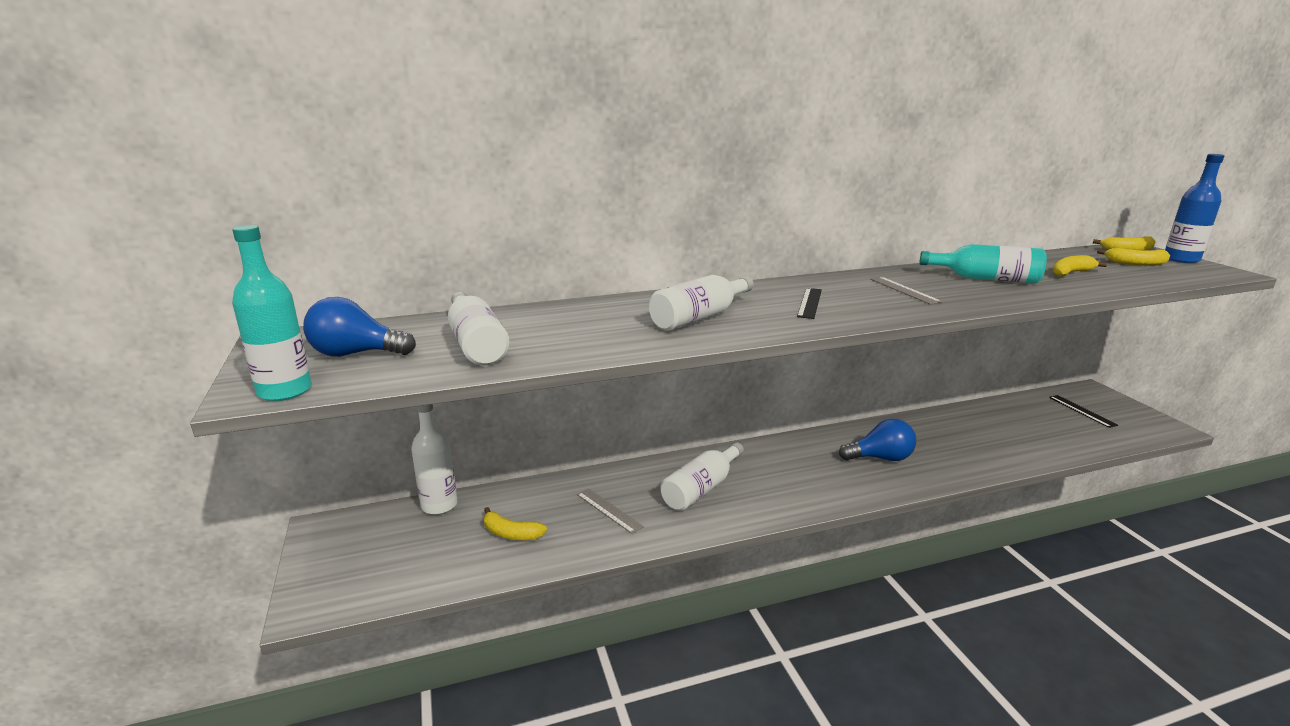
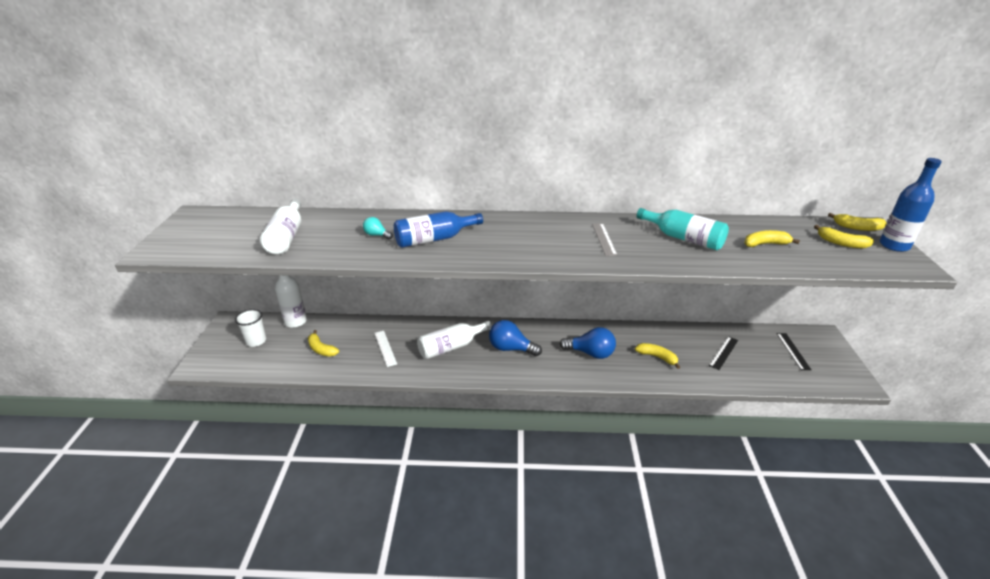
camera: 20 degrees right, 10 degrees up
turquoise bottle [232,225,312,401] -> none
blue light bulb [303,297,416,357] -> blue light bulb moved to [489,320,542,356]
grey ruler [577,488,644,534] -> white ruler [375,331,397,367]
white bottle [649,275,754,331] -> blue bottle [394,211,483,248]
black ruler [797,288,822,319] -> black ruler moved to [709,336,738,370]
none -> white cup [235,309,266,347]
none -> turquoise light bulb [363,217,393,239]
none -> yellow banana [635,343,680,369]

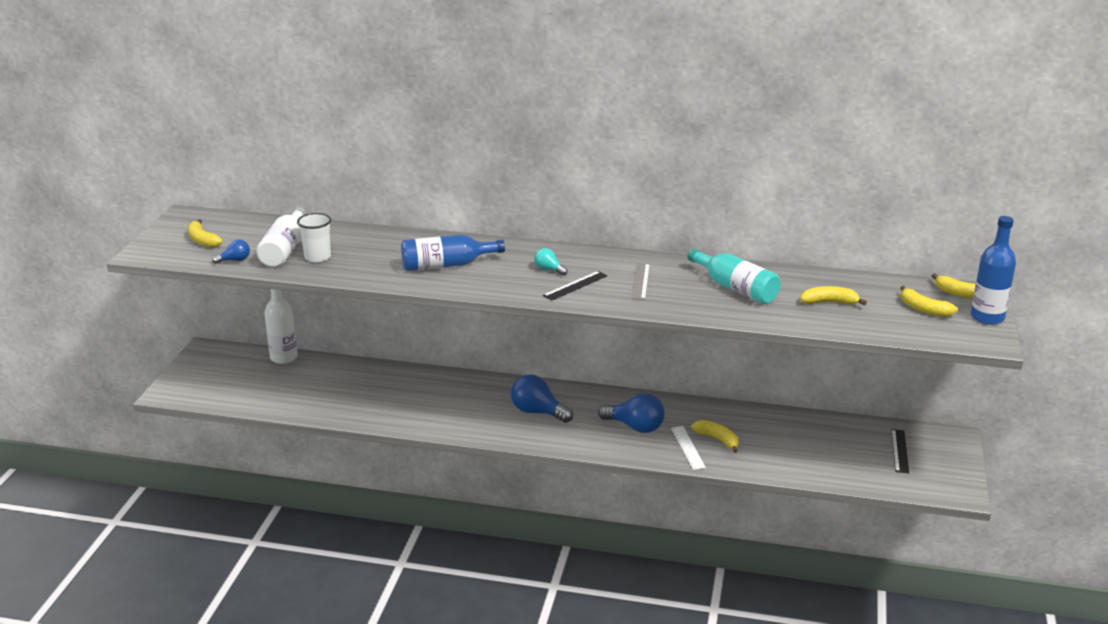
camera: 10 degrees right, 5 degrees down
white cup [235,309,266,347] -> white cup moved to [297,213,331,262]
yellow banana [308,330,339,357] -> yellow banana moved to [188,219,223,248]
turquoise light bulb [363,217,393,239] -> turquoise light bulb moved to [534,248,568,275]
white ruler [375,331,397,367] -> white ruler moved to [671,426,706,470]
white bottle [417,321,492,359] -> none
black ruler [709,336,738,370] -> black ruler moved to [543,271,607,301]
none -> blue light bulb [212,239,250,264]

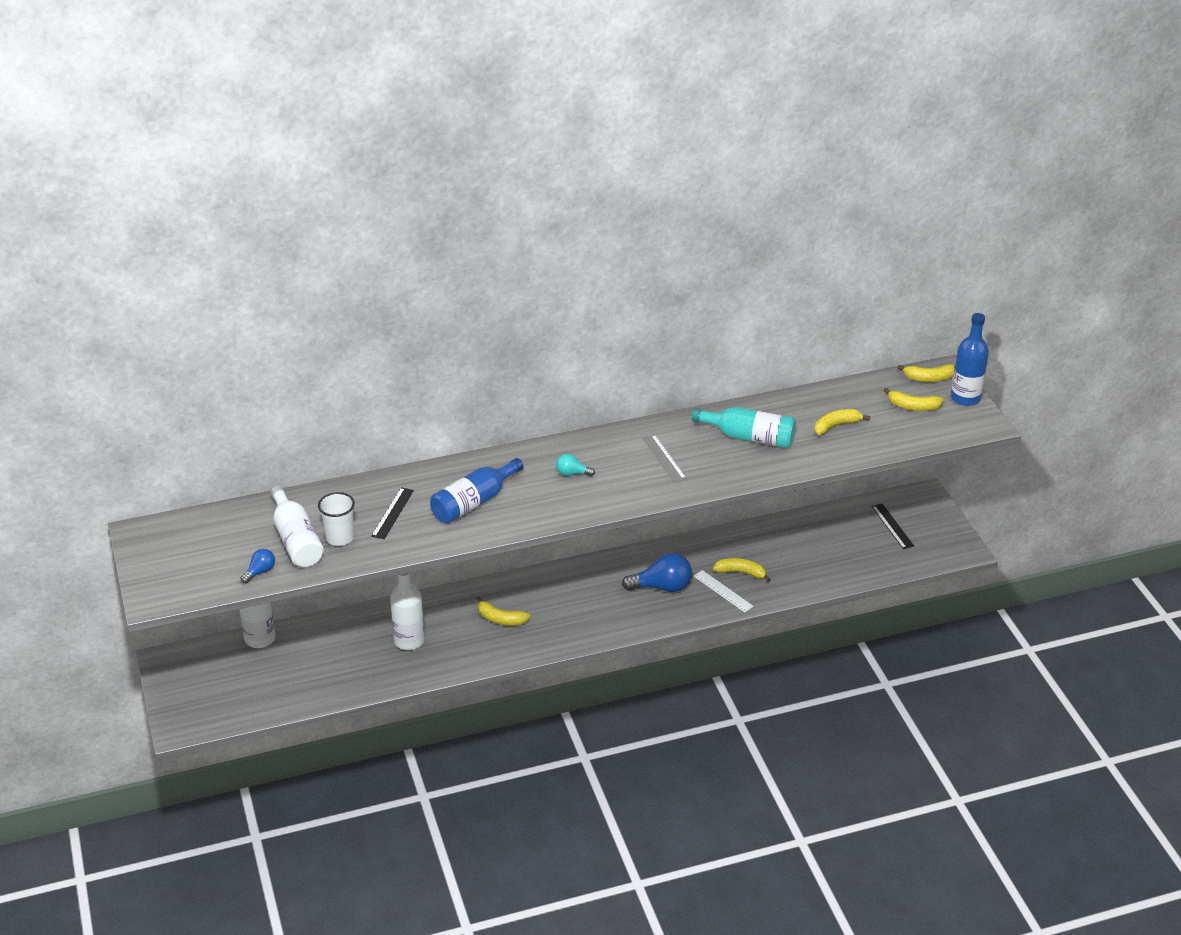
camera: 30 degrees left, 10 degrees up
yellow banana [188,219,223,248] -> yellow banana moved to [476,597,531,625]
blue light bulb [511,374,573,423] -> none
black ruler [543,271,607,301] -> black ruler moved to [371,487,414,539]
none -> white bottle [390,573,425,650]

